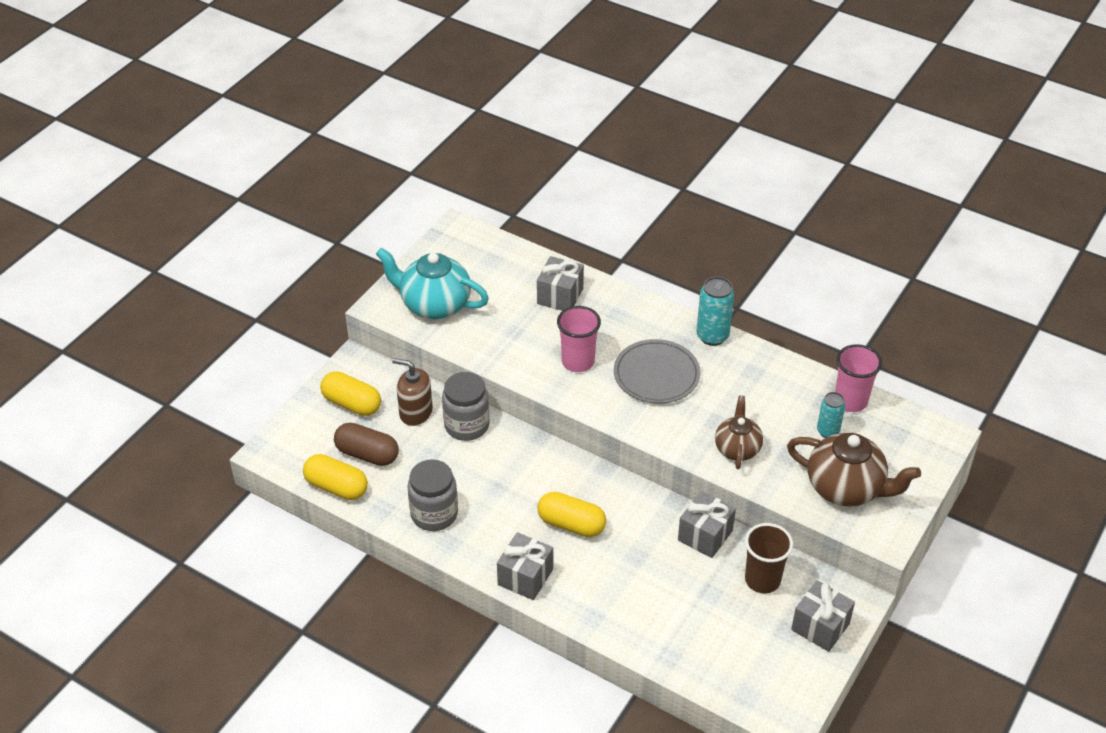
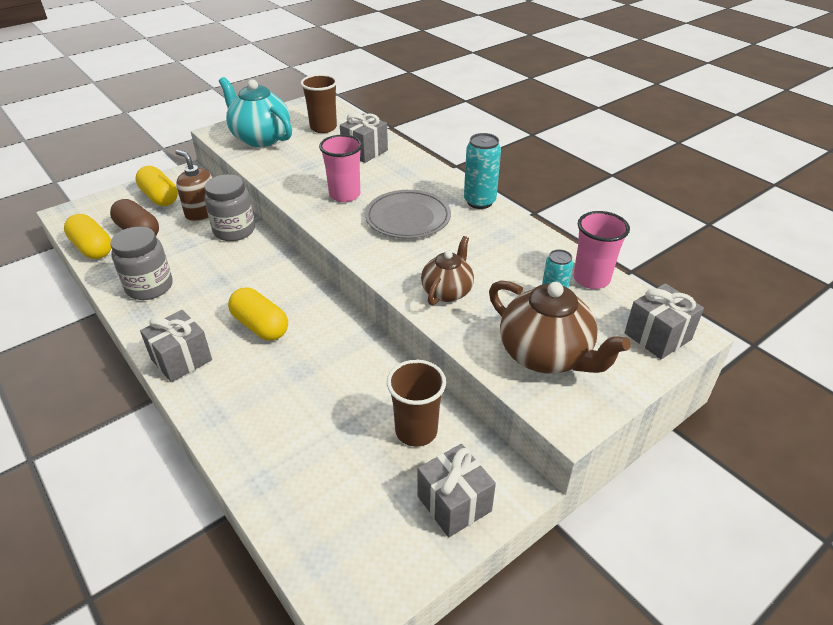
camera: 20 degrees right, 5 degrees down
grey gift [678,491,736,558] -> grey gift moved to [624,283,704,359]
none -> brown cup [301,74,337,133]

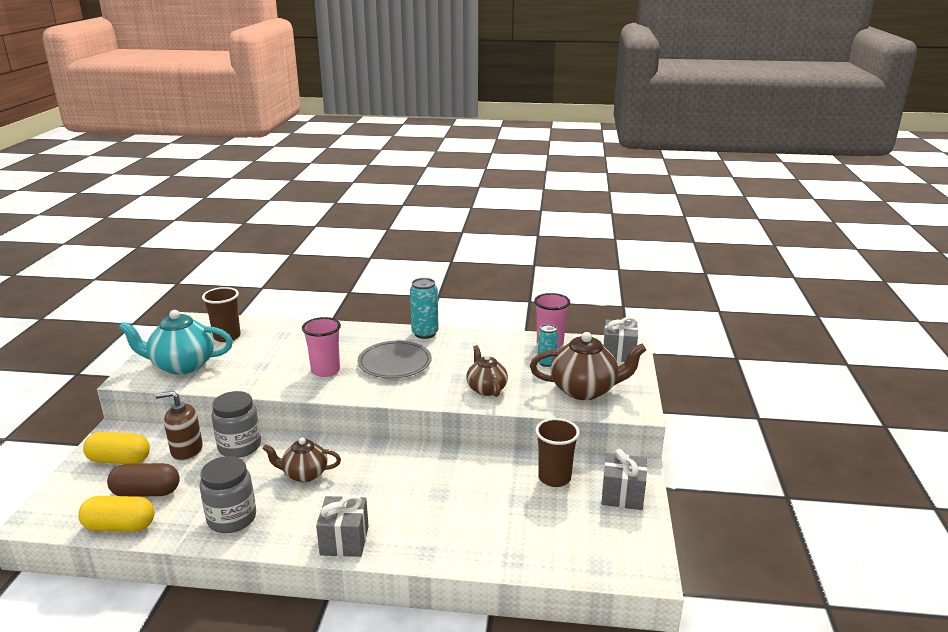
camera: 45 degrees left, 15 degrees down
yellow capsule [228,288,288,341] -> none
grey gift [340,113,388,163] -> none
none -> brown teapot [263,438,341,482]

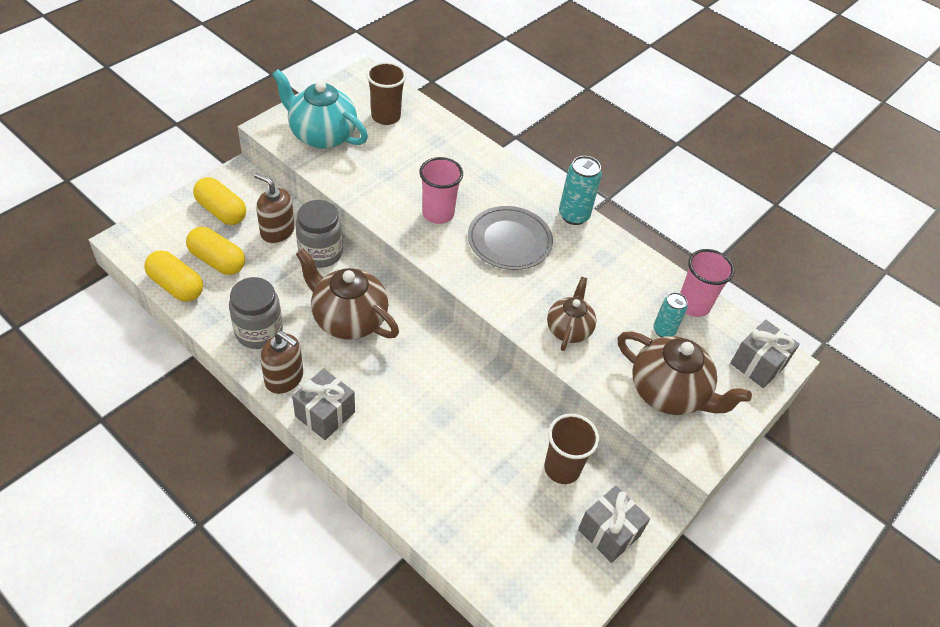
camera: 30 degrees right, 25 degrees up
brown capsule [107,463,180,497] -> yellow capsule [186,227,245,275]
brown teapot [263,438,341,482] -> brown teapot [296,249,399,340], size x1.61
none -> brown soap dispenser [260,331,303,394]

